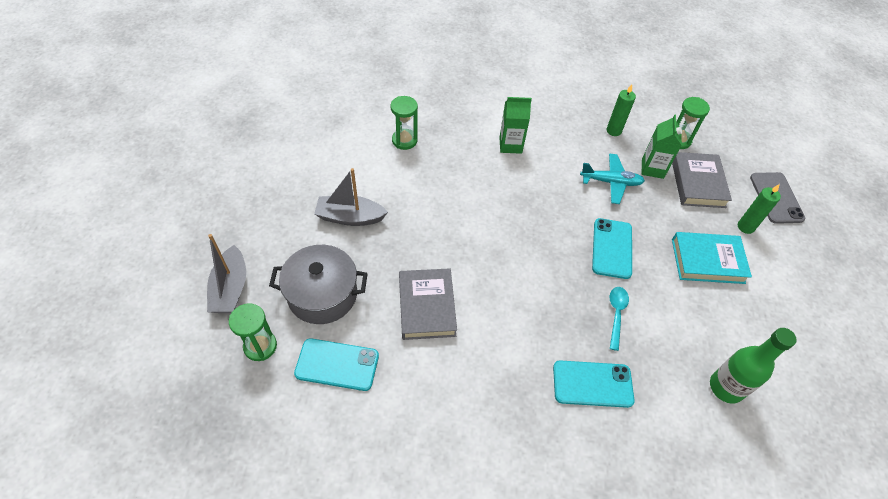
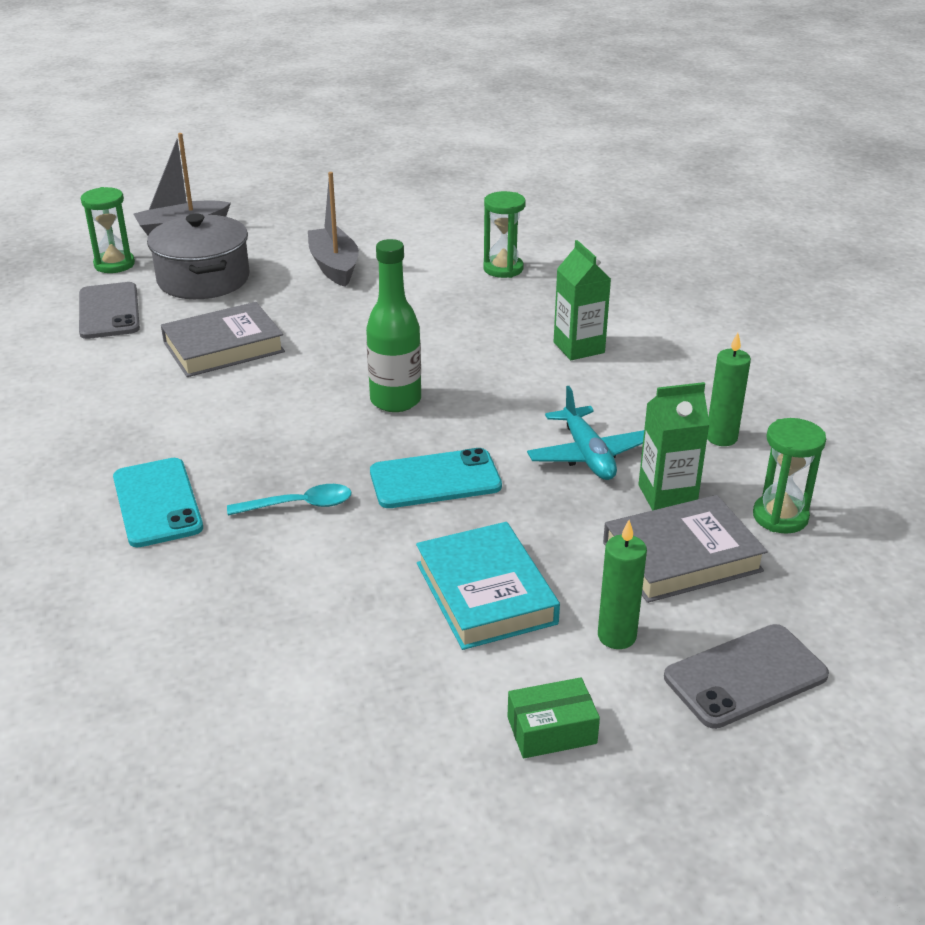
camera: 70 degrees right, 20 degrees down
turquoise phone [294,338,379,391] -> grey phone [79,282,140,339]
green bottle [710,328,797,404] -> green bottle moved to [366,239,421,412]
none -> green box [507,677,600,758]

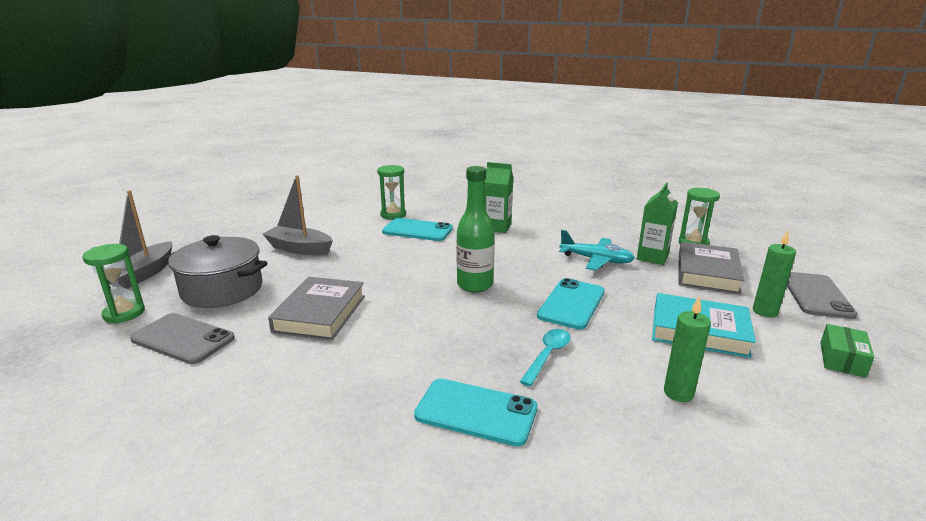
camera: 50 degrees left, 10 degrees down
green candle [707,333,751,446] -> green candle moved to [664,296,711,402]
none -> turquoise phone [382,218,453,241]

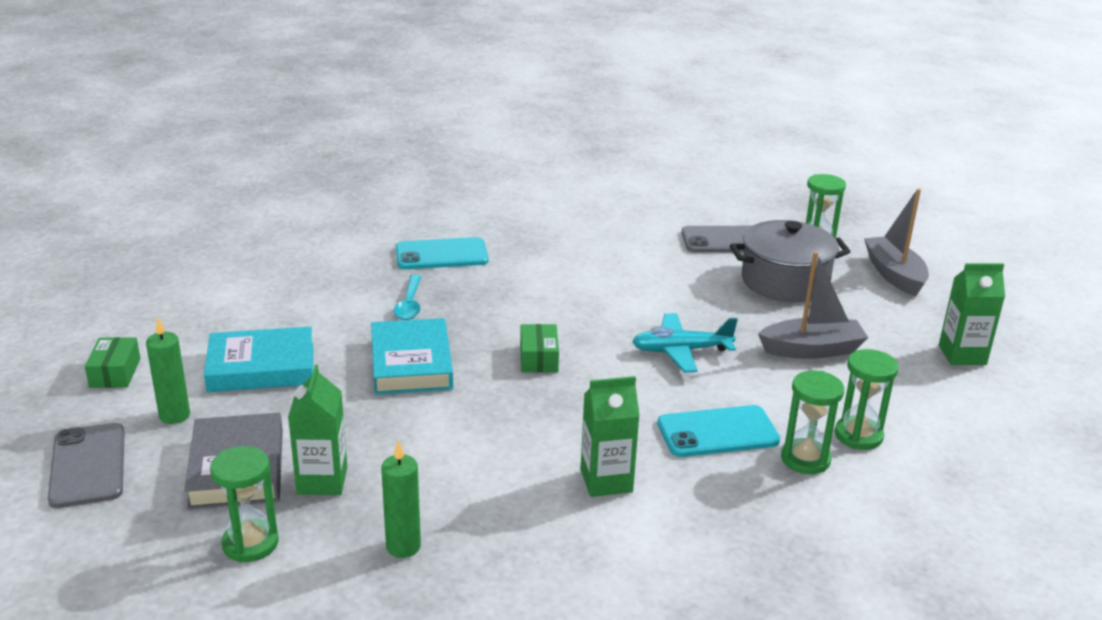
camera: 150 degrees right, 5 degrees up
grey book [268,277,365,340] -> none
green bottle [456,166,495,292] -> green box [520,324,559,372]
turquoise phone [537,278,605,330] -> turquoise book [371,318,453,395]
turquoise plane [559,230,635,271] -> turquoise plane moved to [632,313,738,372]
green candle [664,296,711,402] -> green candle moved to [381,440,421,558]
none -> green hourglass [835,349,899,450]
none -> green carton [939,263,1005,365]

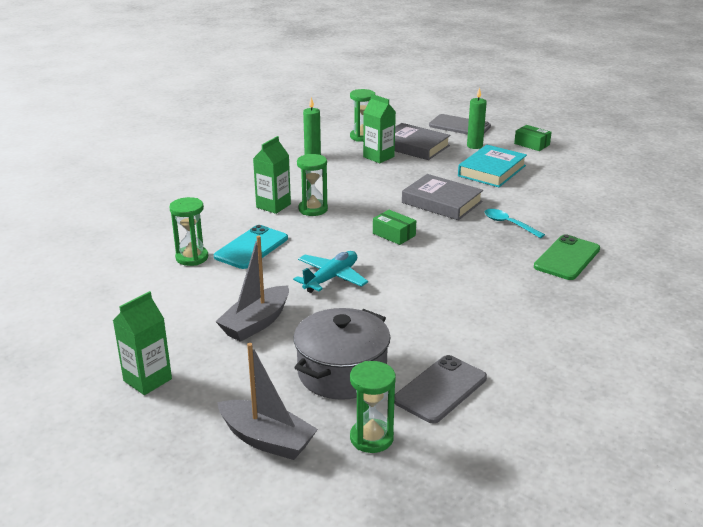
camera: 135 degrees right, 0 degrees up
turquoise book [371,318,453,395] -> grey book [402,174,483,220]
turquoise phone [396,237,488,269] -> green phone [534,234,600,280]
green hourglass [835,349,899,450] -> green hourglass moved to [297,154,328,216]

